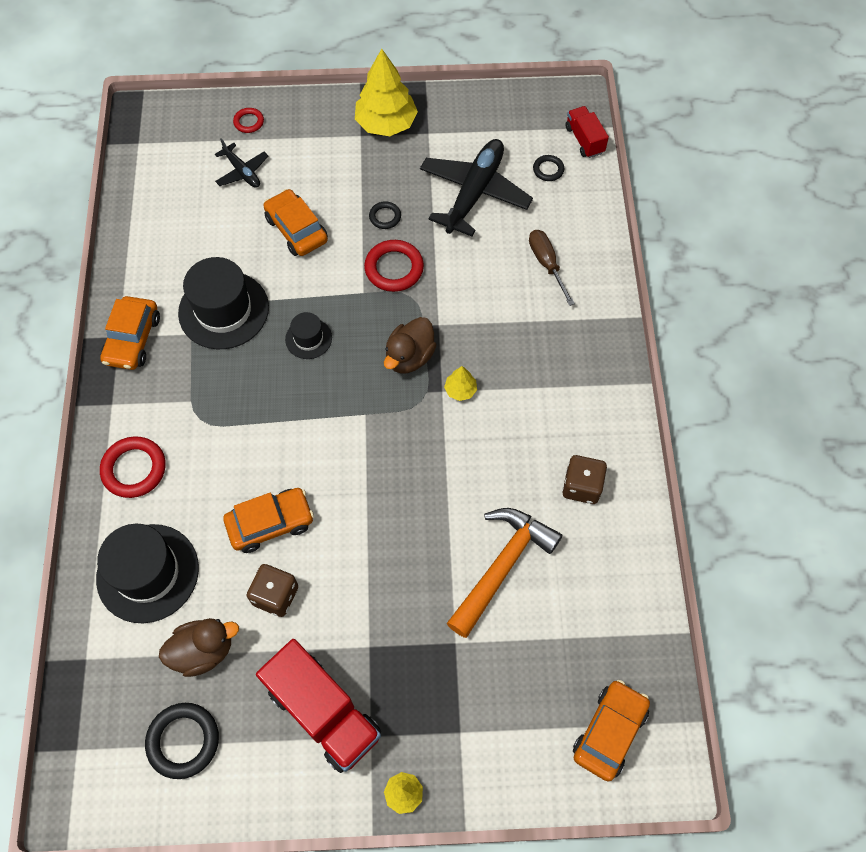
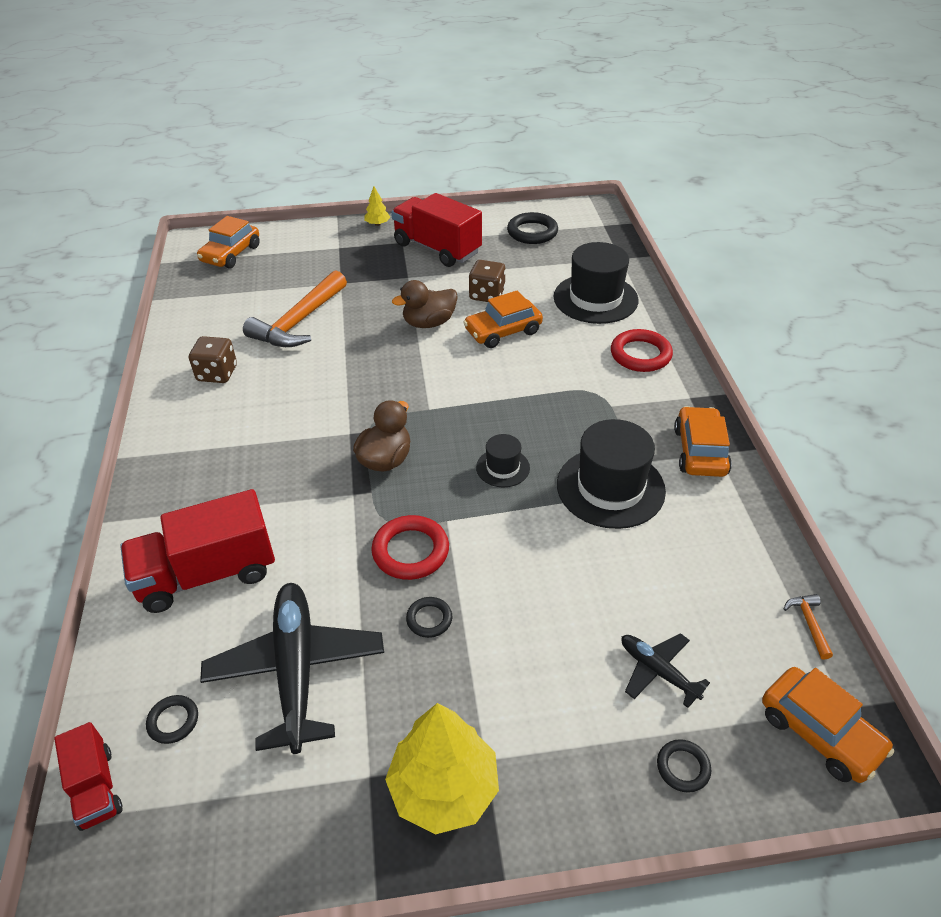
camera: 175 degrees right, 20 degrees down
brown duck [159,618,239,677] -> brown duck moved to [392,280,458,328]
red ring [233,108,264,133] -> black ring [657,739,711,793]
orange car [263,189,328,256] -> orange car moved to [762,667,894,783]
black plane [420,139,533,236] -> black plane turned 150 degrees clockwise [200,583,384,754]
yellow tree [444,366,477,401] -> none
brown screwdriver [529,230,575,306] -> red truck [120,489,275,613]
none -> orange hammer [784,594,833,660]

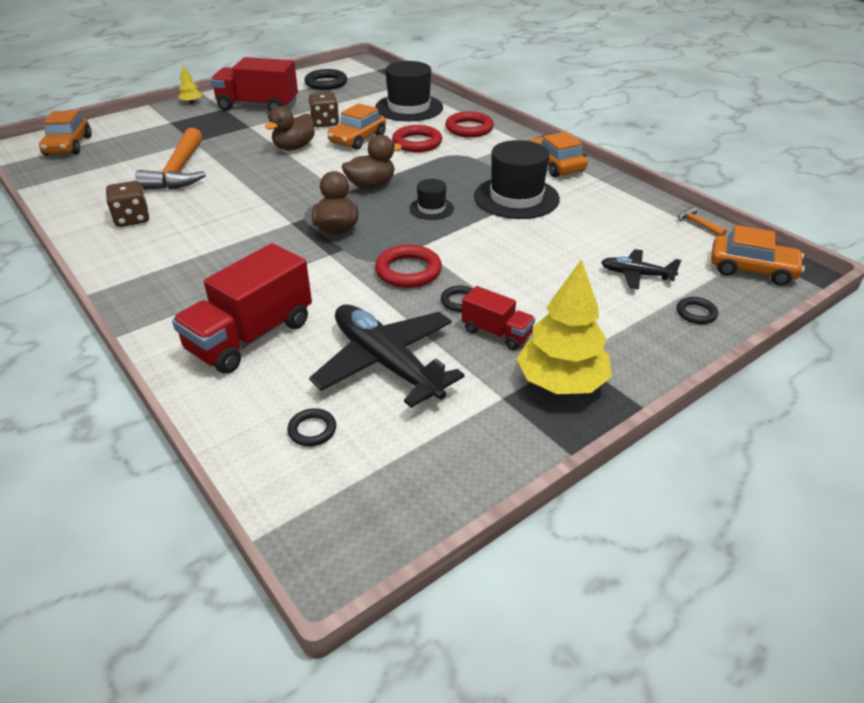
camera: 30 degrees left, 5 degrees down
red truck [54,722,123,831] -> red truck moved to [462,286,535,350]
none -> brown duck [341,135,402,189]
none -> red ring [392,125,442,152]

